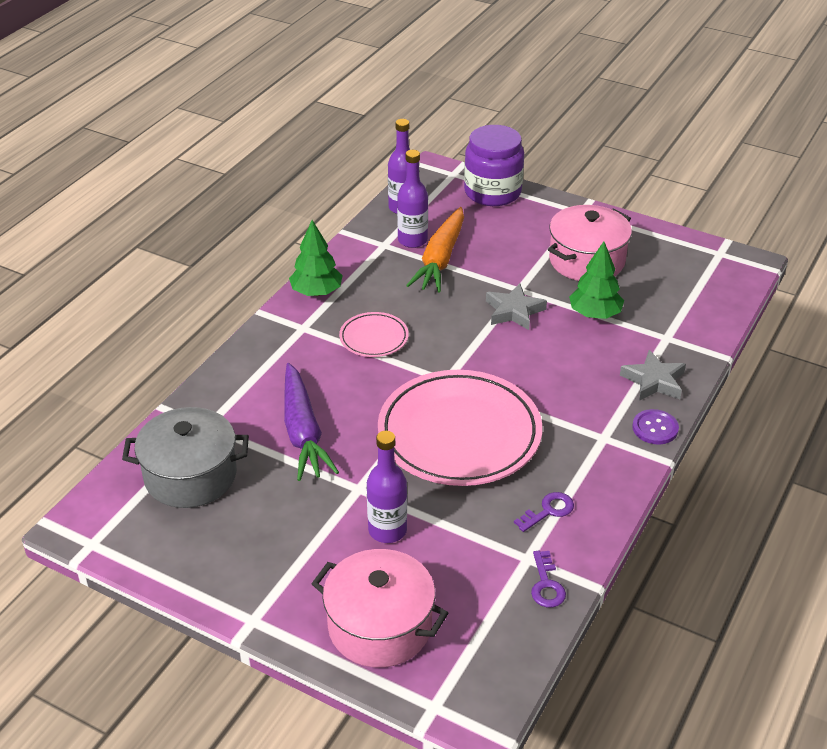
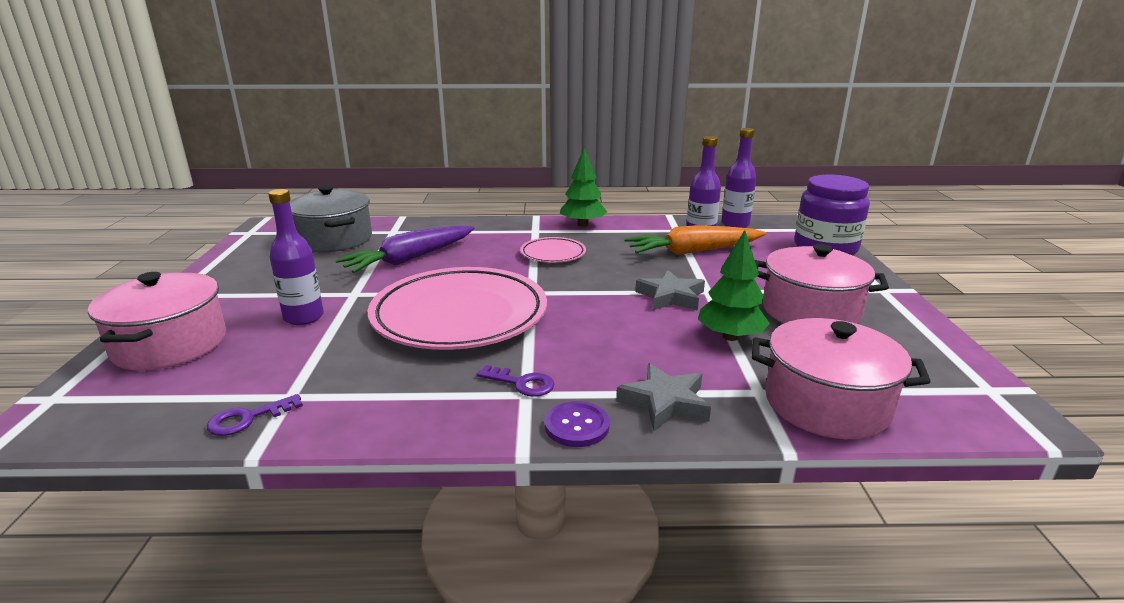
camera: 60 degrees right, 15 degrees down
purple key [514,492,574,532] -> purple key moved to [476,365,554,397]
none -> pink pot [752,318,931,439]

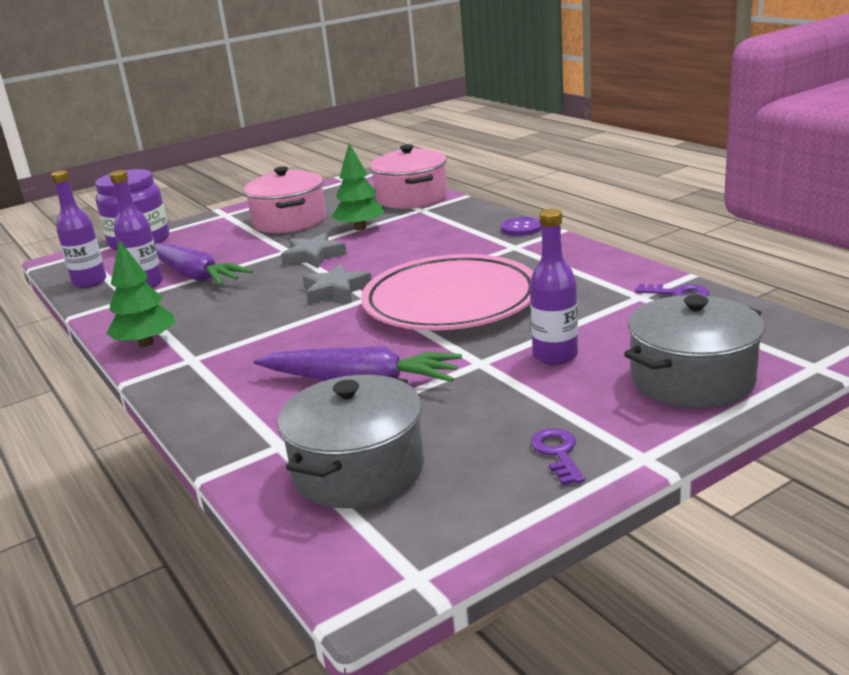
camera: 120 degrees left, 0 degrees up
pink pot [88,272,226,371] -> grey pot [624,295,765,408]
purple key [476,365,554,397] -> purple key moved to [531,428,585,485]
pink plate [520,237,586,263] -> none
grey star [616,363,711,431] -> grey star moved to [303,264,372,305]
orange carrot [625,225,766,255] -> purple carrot [155,243,253,286]

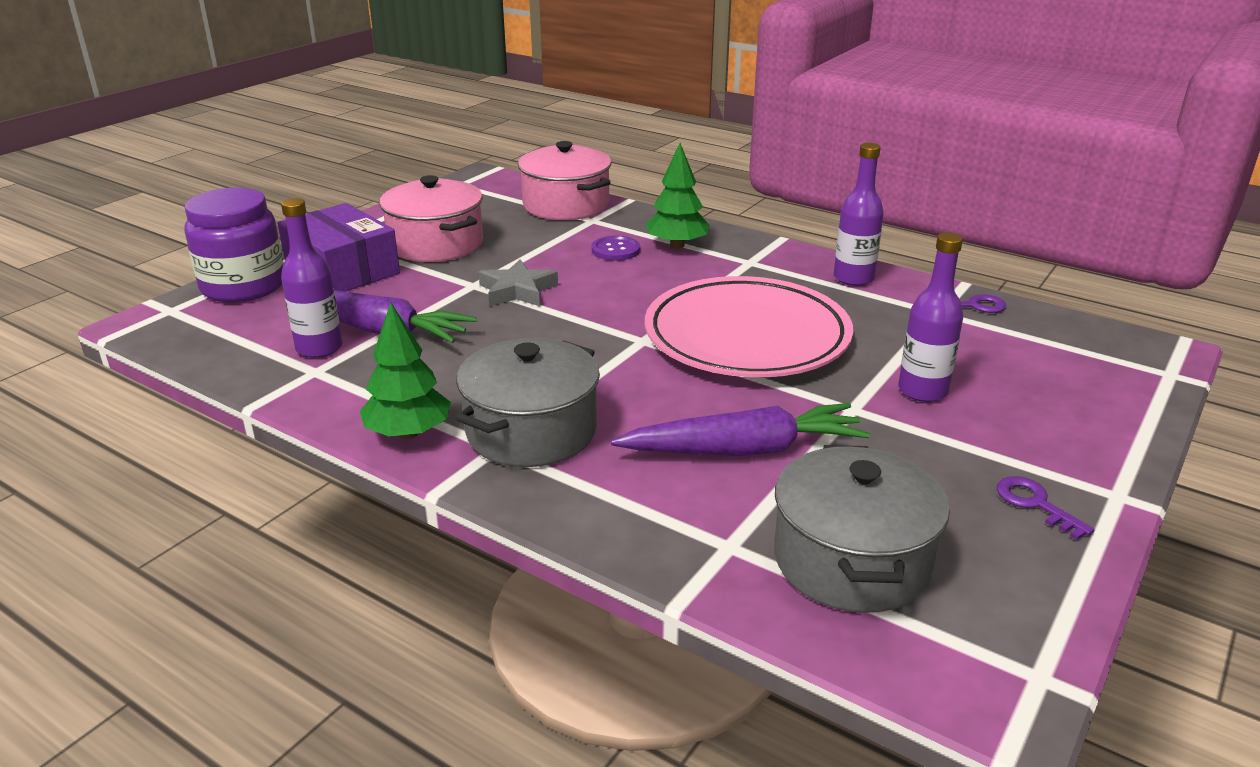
camera: 25 degrees left, 5 degrees up
purple bottle [51,170,107,288] -> purple bottle moved to [834,143,884,286]
grey star [303,264,372,305] -> none
green tree [332,143,384,230] -> green tree moved to [646,143,710,249]
purple button [501,217,542,236] -> purple button moved to [591,236,640,261]
grey pot [624,295,765,408] -> grey pot moved to [456,338,600,467]
none -> purple box [278,203,400,292]

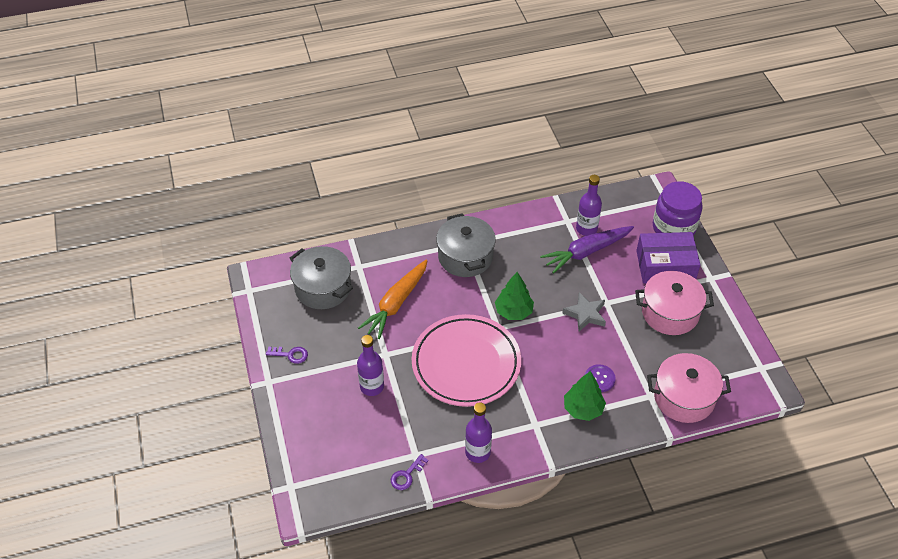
camera: 130 degrees right, 20 degrees up
green tree [360,302,451,439] -> green tree moved to [495,272,534,320]
purple carrot [611,403,870,456] -> orange carrot [358,260,428,339]

